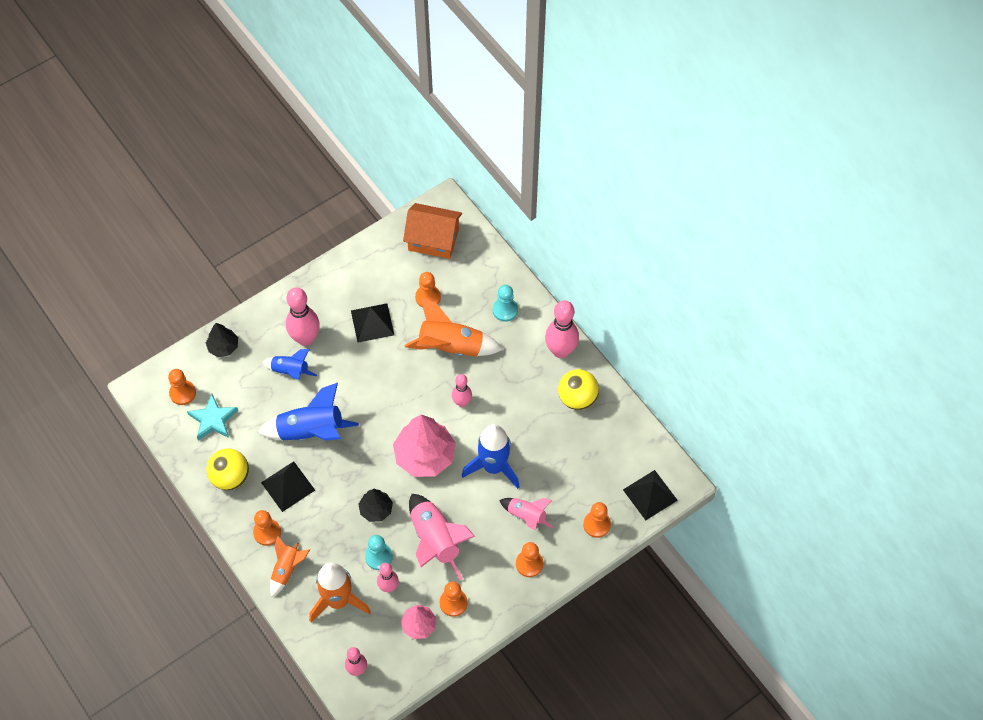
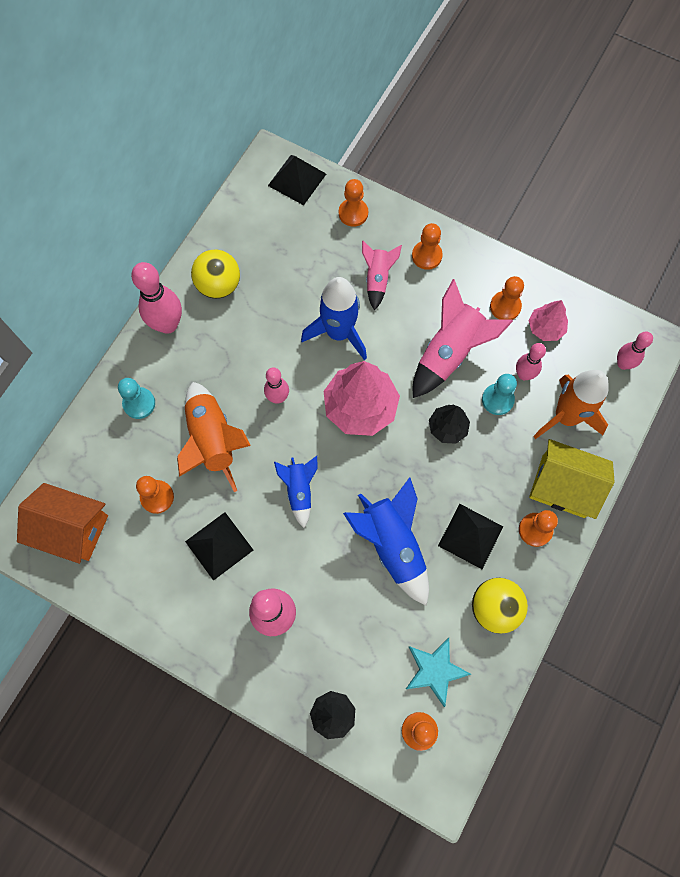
camera: 115 degrees left, 10 degrees up
blue rocket [262,349,317,380] -> blue rocket moved to [274,456,317,528]
orange rocket [270,536,310,597] -> yellow house [529,439,615,519]
orange house [403,203,462,259] -> orange house turned 60 degrees counterclockwise [17,483,108,564]

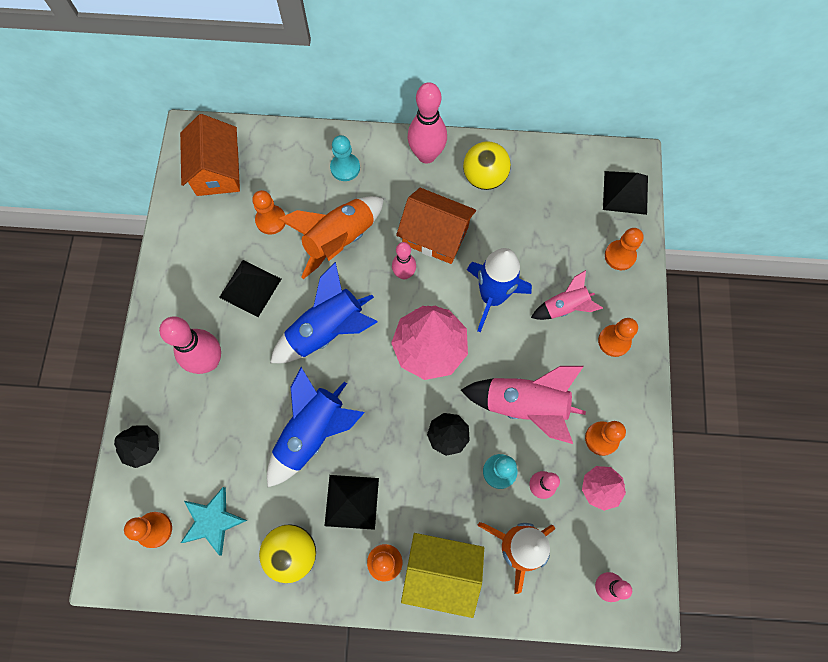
camera: 65 degrees right, 0 degrees up
blue rocket [274,456,317,528] -> blue rocket [270,261,377,363], size x1.71
yellow house [529,439,615,519] -> yellow house turned 75 degrees counterclockwise [401,533,484,618]
none -> orange house [396,188,476,264]

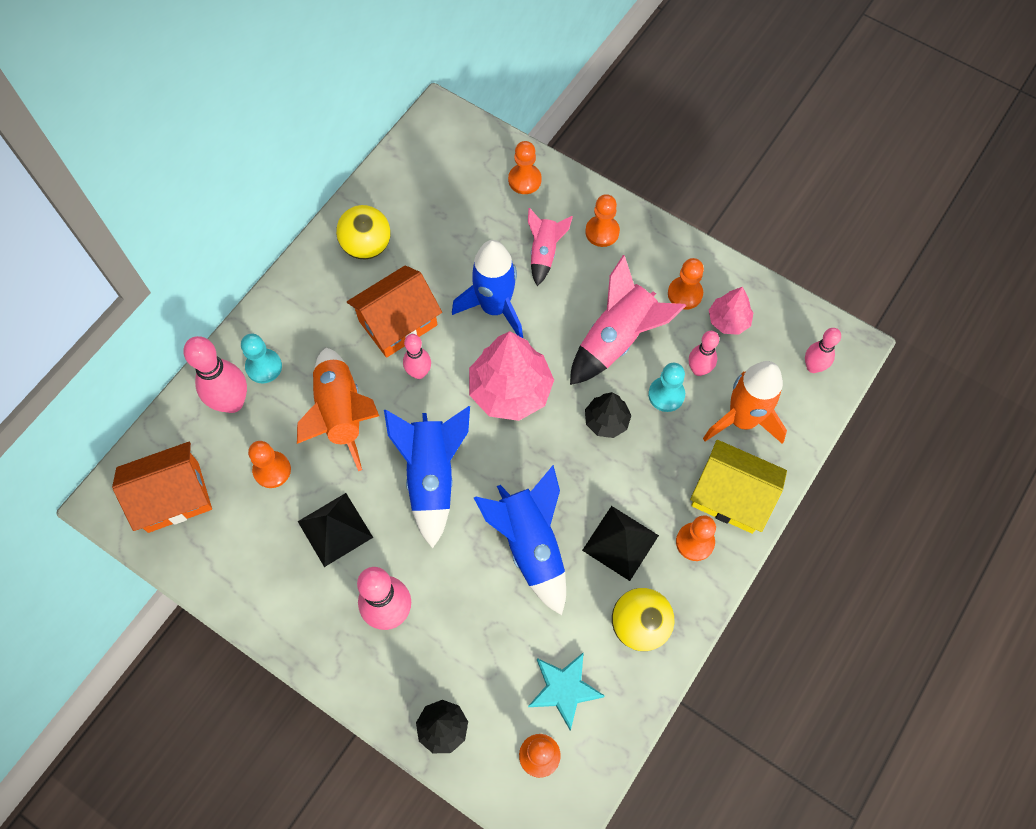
camera: 60 degrees left, 5 degrees down
orange house [180,114,240,196] -> orange house turned 45 degrees counterclockwise [112,442,212,533]
yellow house [401,533,484,618] -> yellow house turned 75 degrees clockwise [690,440,787,534]
pink bowling pin [408,82,447,164] -> pink bowling pin moved to [184,336,247,413]
black pyramid [603,171,648,215] -> none

